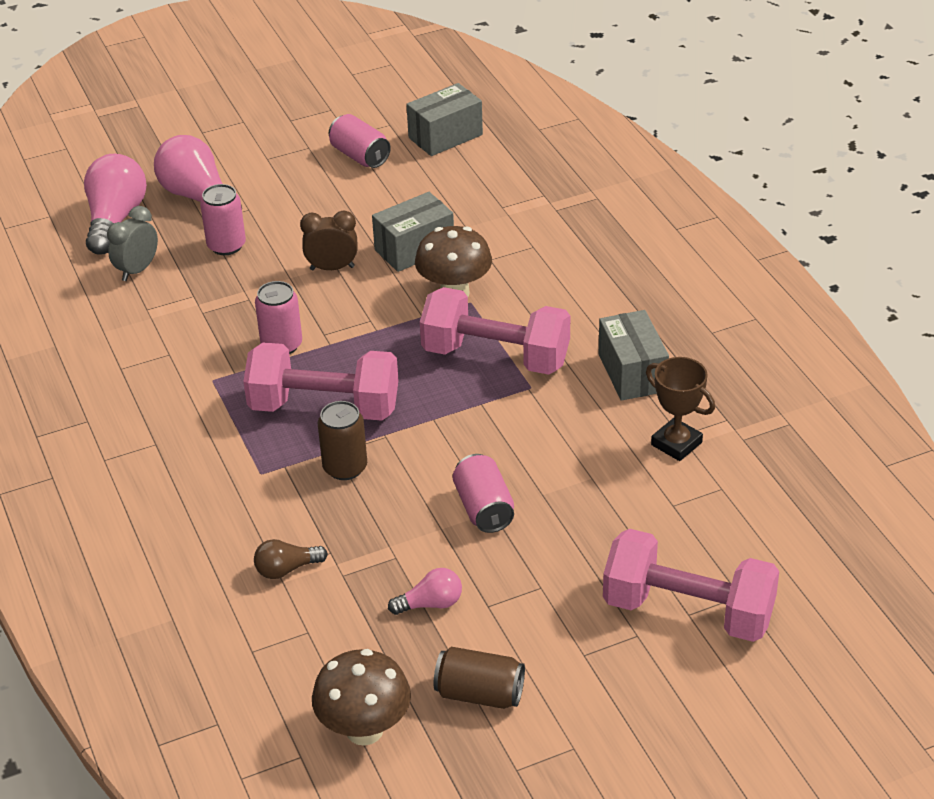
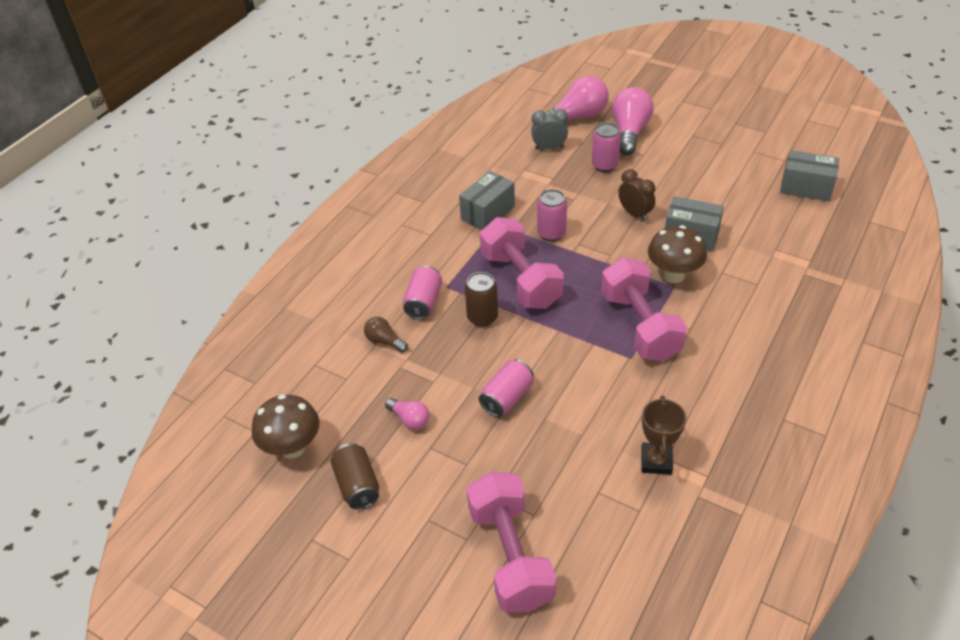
camera: 55 degrees right, 5 degrees up
pink can [329,114,391,168] -> pink can moved to [403,266,442,319]
grey box [599,310,669,401] -> grey box moved to [459,171,515,230]

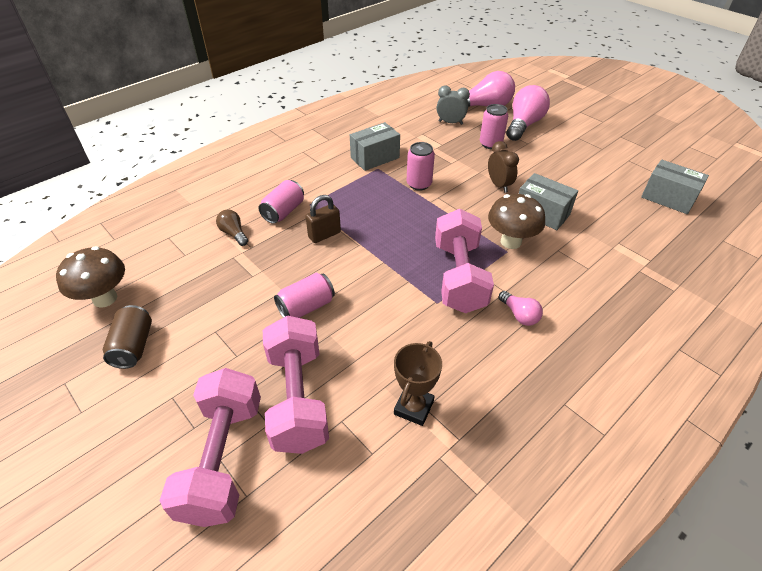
camera: 15 degrees right, 0 degrees up
pink light bulb [385,398,429,430] -> pink light bulb moved to [499,291,543,326]
brown can [465,272,498,327] -> brown padlock [305,195,341,243]
pink dumbbell [480,217,564,309] -> pink dumbbell moved to [263,315,329,454]

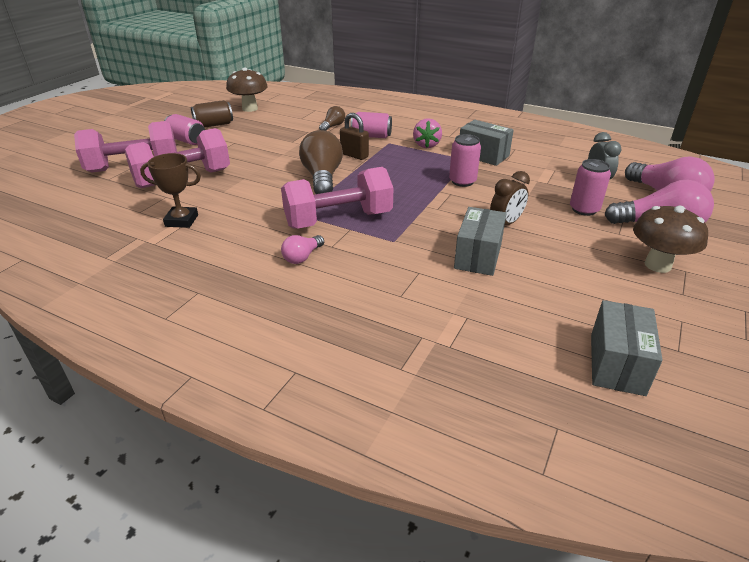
camera: 70 degrees right, 10 degrees down
pink can [274,273,335,318] -> pink can moved to [164,114,205,145]
brown mushroom [488,194,545,249] -> brown mushroom moved to [633,206,708,273]
none -> brown light bulb [299,130,343,194]
none -> pink strawberry [413,118,442,148]

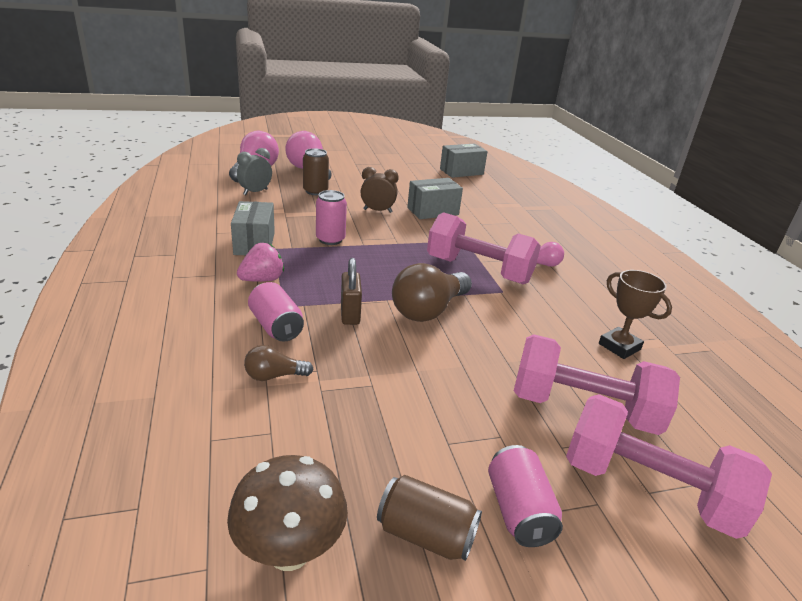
camera: 135 degrees left, 5 degrees down
pink can [570,159,611,216] -> brown can [303,148,329,195]
brown mushroom [633,206,708,273] -> none

